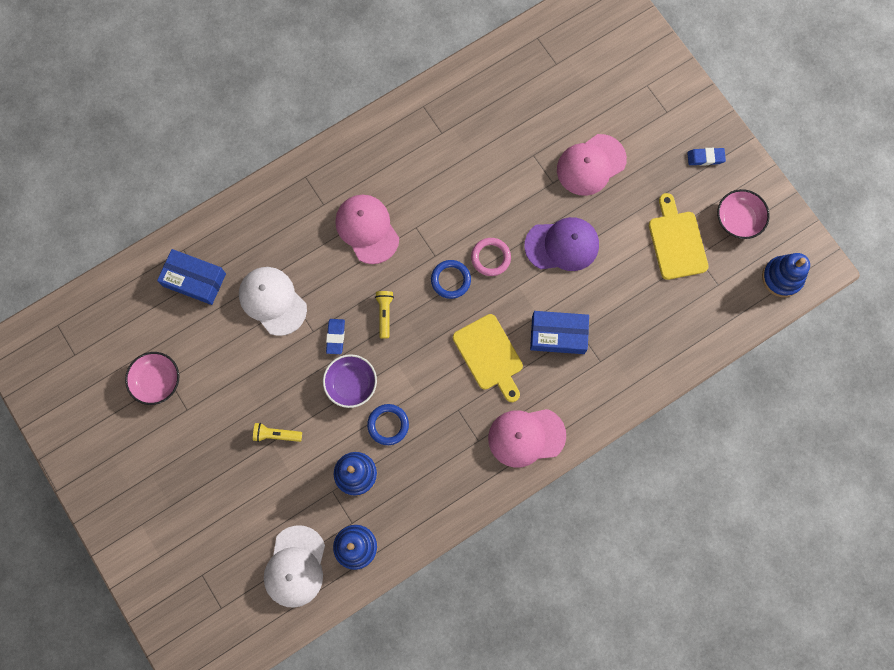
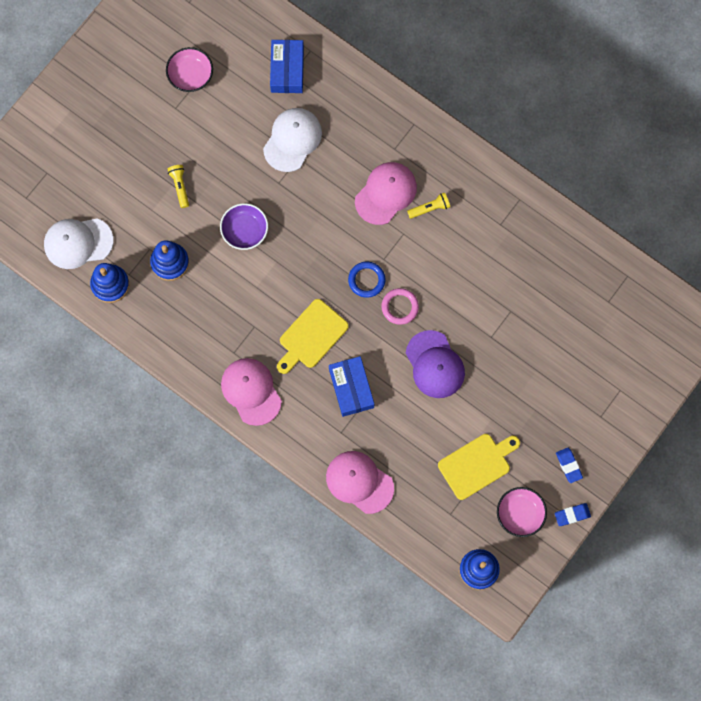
camera: 70 degrees right, 0 degrees up
blue eraser [326,319,345,354] -> blue eraser moved to [555,503,591,526]
blue ring [367,404,409,445] -> none
yellow flashlight [375,291,394,339] -> yellow flashlight moved to [407,192,450,219]
pink cap [557,134,627,196] -> pink cap moved to [326,451,394,514]

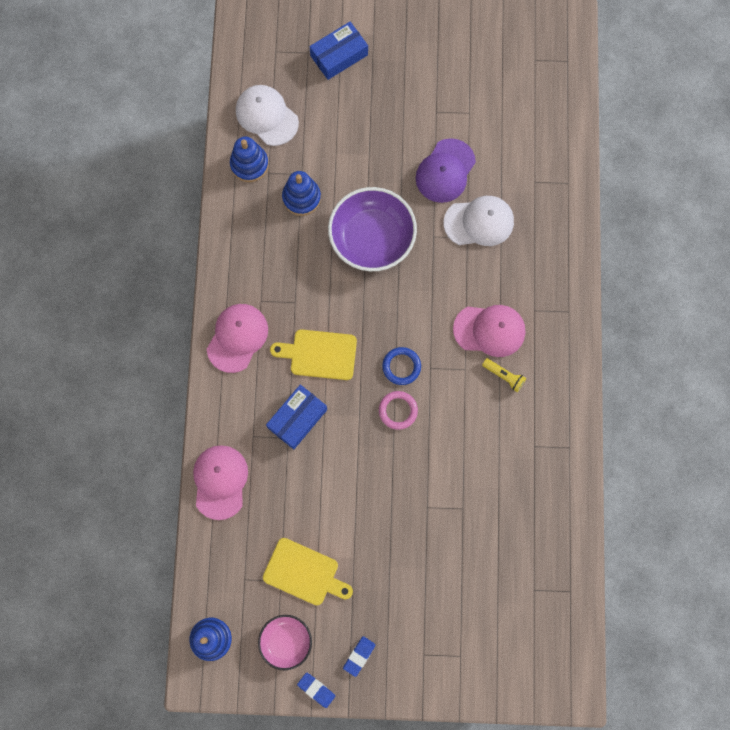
camera: 55 degrees right, 0 degrees up
pink bowl [166,47,213,92] -> none
yellow flashlight [168,165,189,208] -> none
purple bowl [220,203,268,250] -> purple bowl [328,187,417,271], size x1.77
blue box [270,40,304,93] -> blue box moved to [310,22,368,80]
purple cap [406,330,465,398] -> purple cap moved to [416,138,476,203]

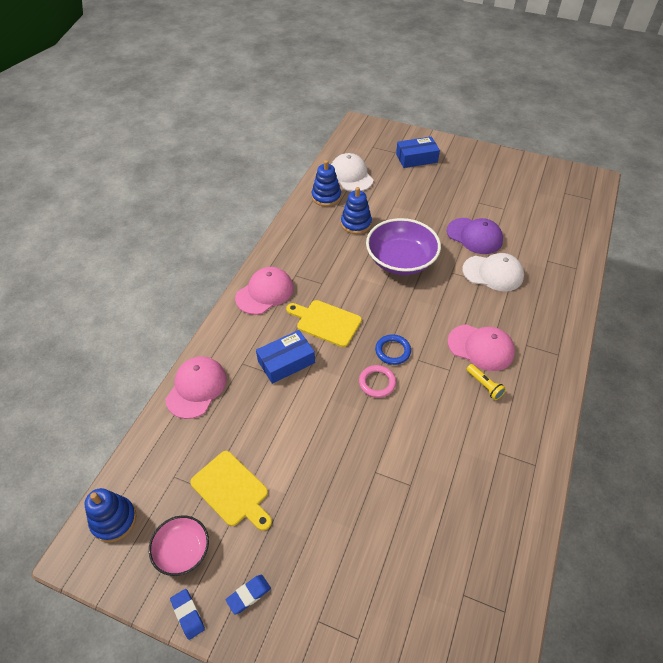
camera: 20 degrees right, 25 degrees down
purple cap [416,138,476,203] -> purple cap turned 105 degrees counterclockwise [447,218,503,254]

